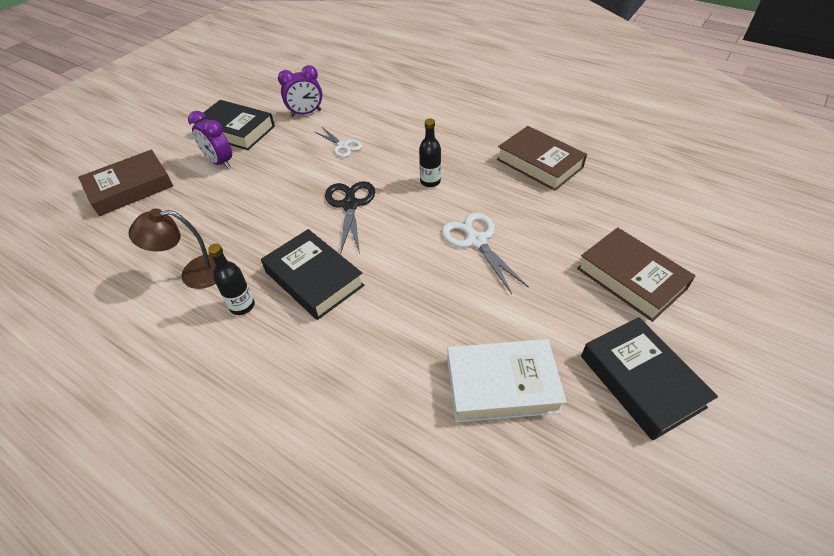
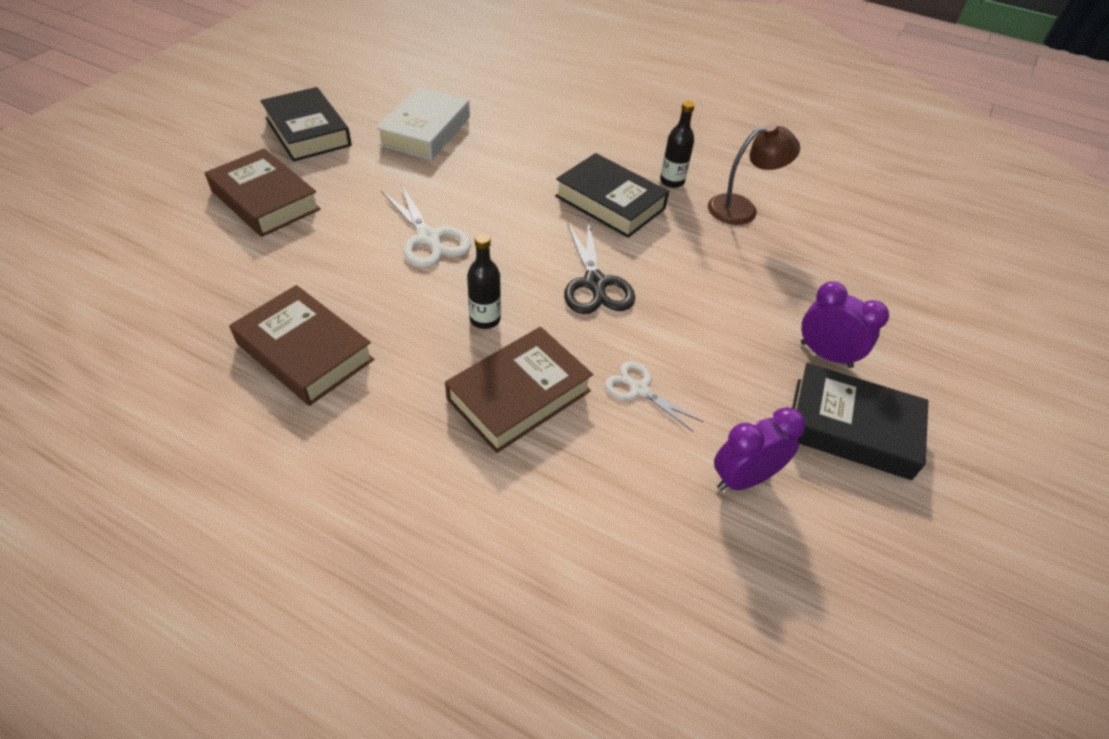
camera: 170 degrees right, 0 degrees up
brown book [78,150,173,216] -> brown book moved to [445,327,593,453]
white book [447,339,567,422] -> white book turned 60 degrees counterclockwise [376,87,470,160]

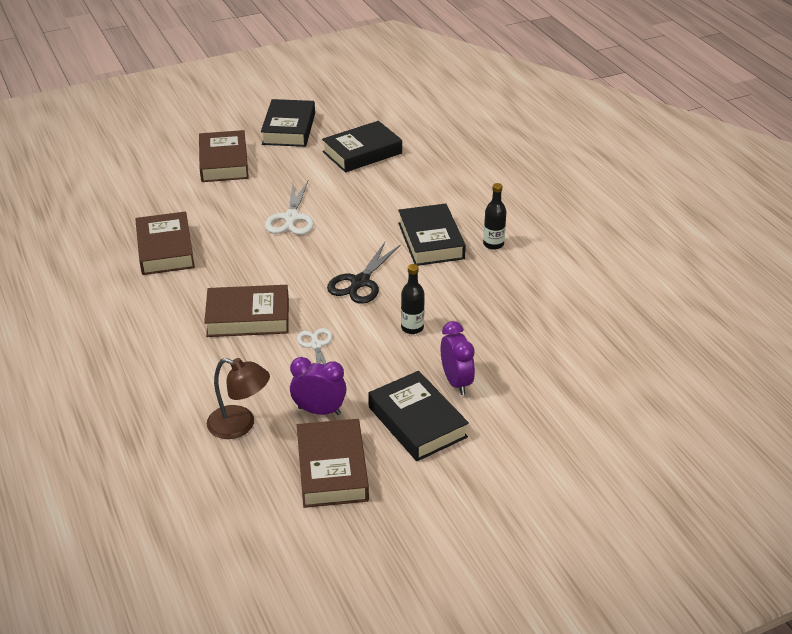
camera: 40 degrees right, 10 degrees down
white book [376,87,470,160] -> black book [322,121,402,172]
black bottle [467,233,501,329] -> black bottle moved to [401,264,425,334]
brown lamp [708,123,800,225] -> brown lamp moved to [207,358,270,439]
none -> brown book [297,419,369,508]

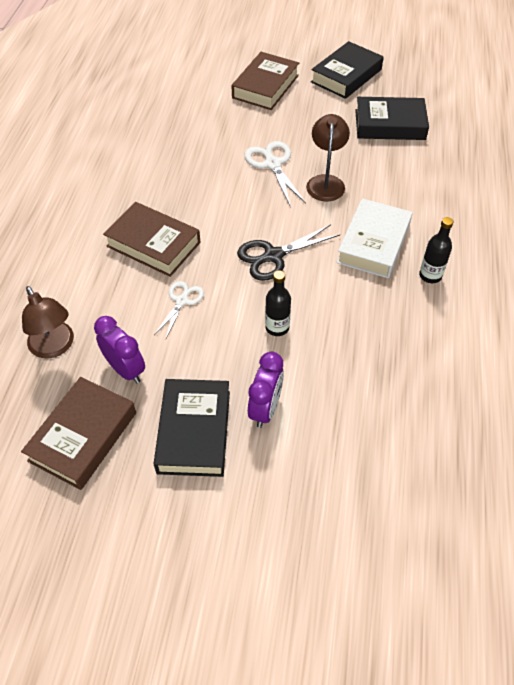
camera: 35 degrees right, 15 degrees up
brown book [135,212,195,275] -> none
white scissors [265,181,314,235] -> white scissors turned 120 degrees clockwise [244,141,306,205]
black book [398,203,466,266] -> white book [336,198,413,278]
none -> brown lamp [306,114,350,201]

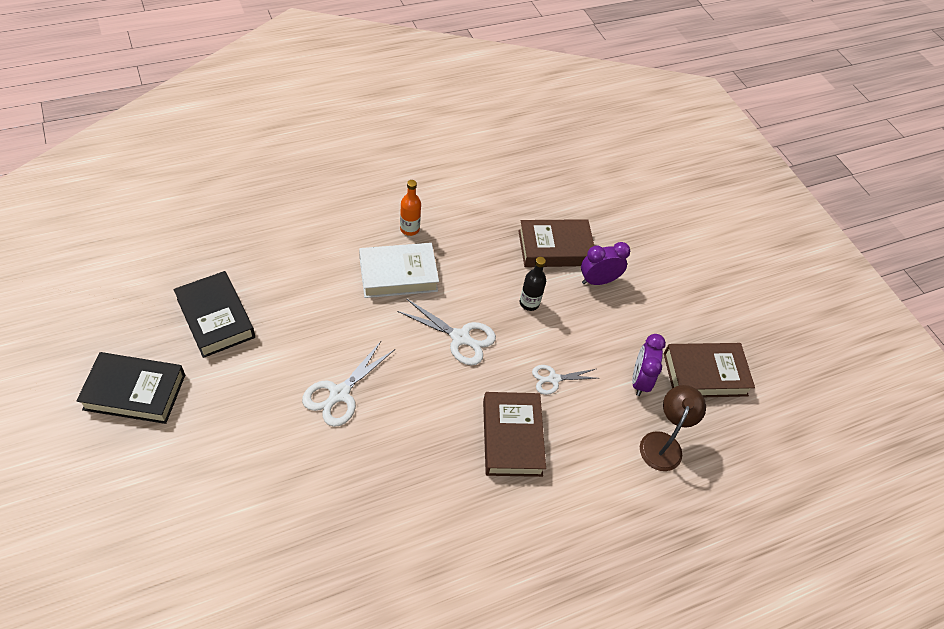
camera: 130 degrees left, 0 degrees up
black book [154,379,230,477] -> none
brown book [232,52,299,110] -> brown book moved to [518,219,594,267]
black scissors [237,224,340,281] -> white scissors [397,298,496,365]
brown lamp [306,114,350,201] -> none
black bottle [419,217,453,283] -> orange bottle [400,180,421,236]

